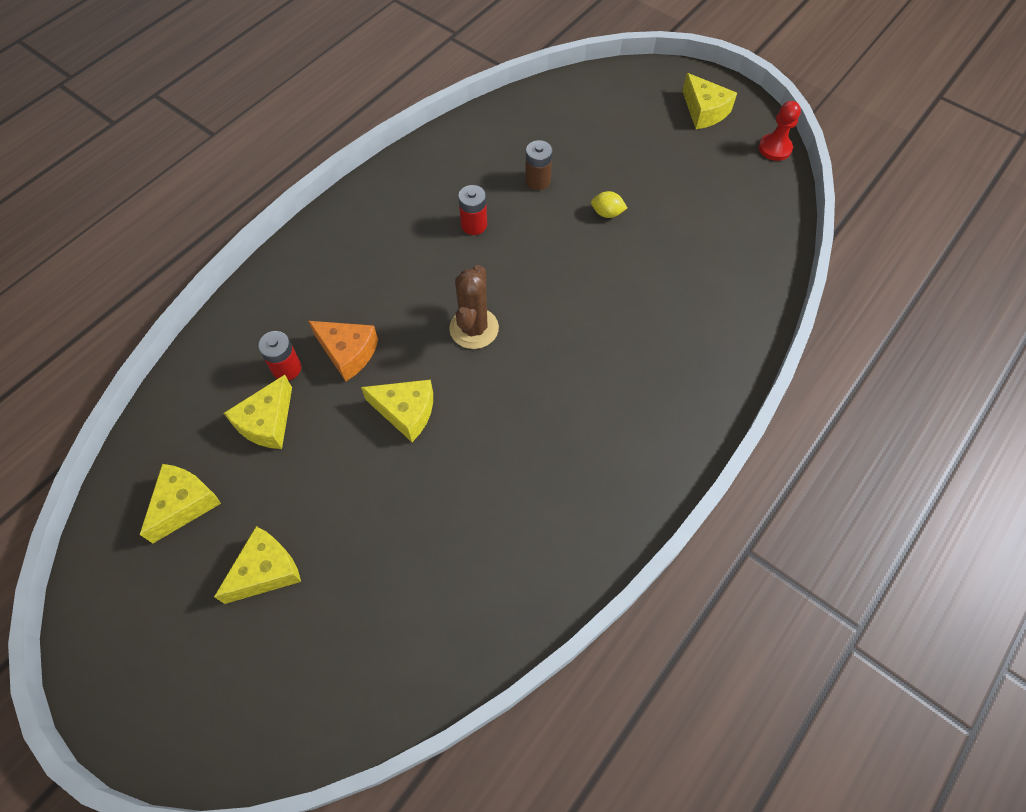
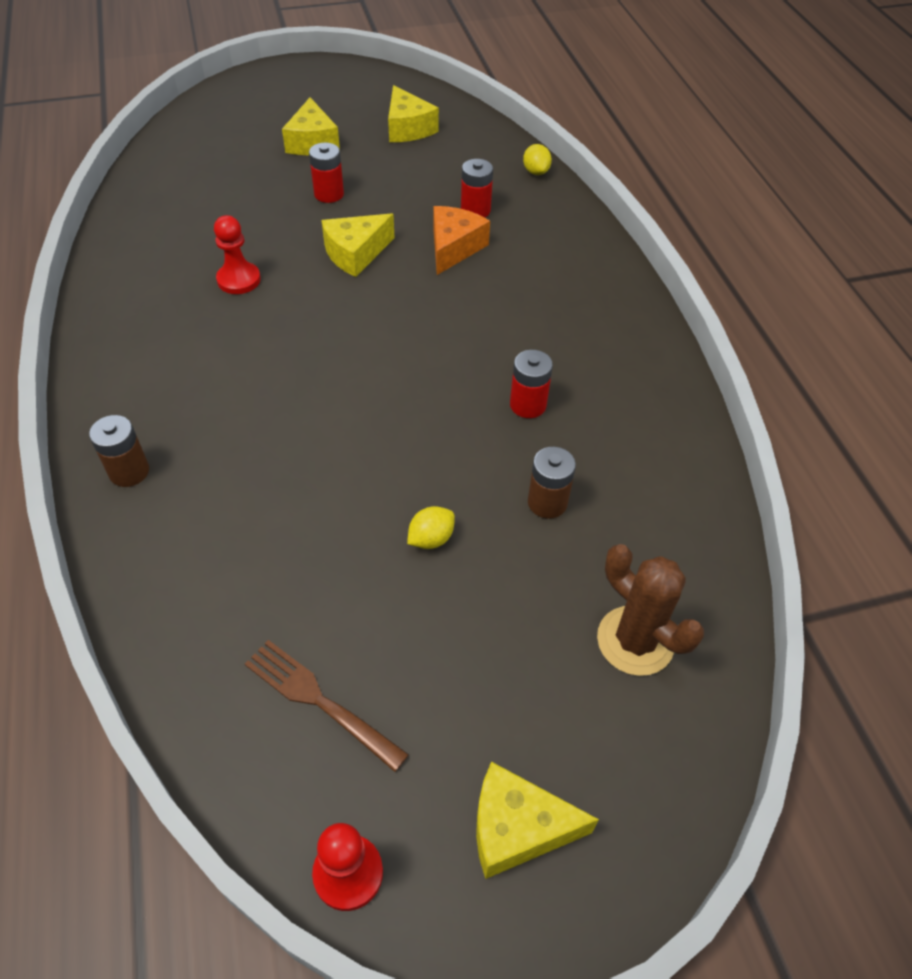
camera: 125 degrees right, 10 degrees down
yellow cheese [224,375,292,449] -> none
orange cheese [308,321,378,382] -> orange cheese turned 135 degrees clockwise [434,206,490,275]
brown cactus [449,265,499,349] -> brown cactus moved to [597,544,704,676]
none -> brown battery [89,415,149,487]
none -> red pawn [214,215,261,294]
none -> brown fork [245,640,409,772]
none -> red battery [309,142,344,203]
none -> yellow lemon [523,144,552,175]

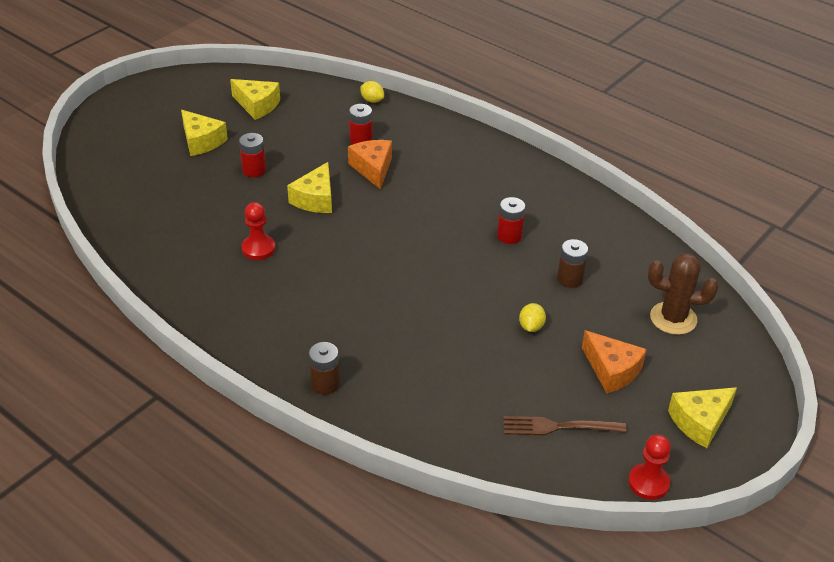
camera: 35 degrees left, 10 degrees down
none -> orange cheese [582,330,647,393]

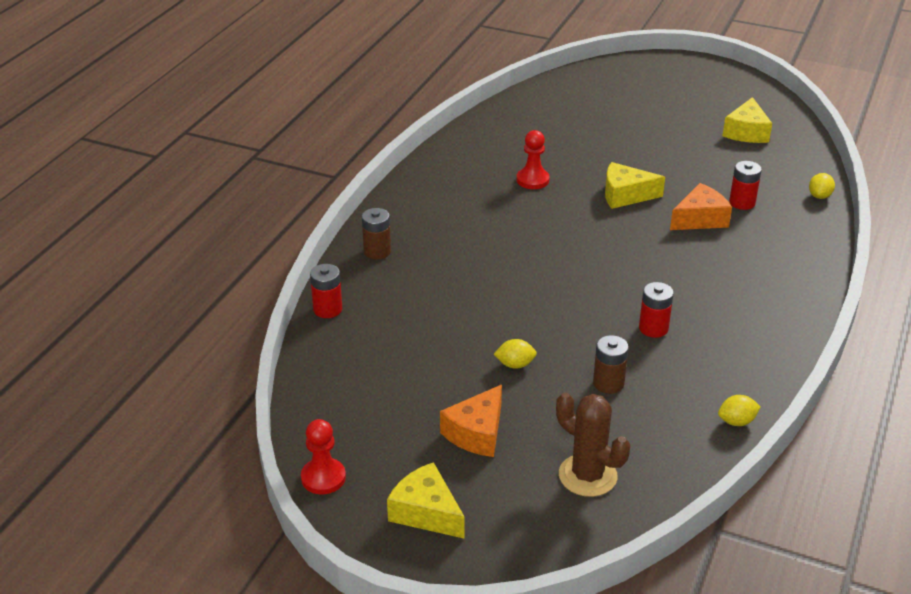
camera: 75 degrees right, 5 degrees down
yellow cheese [181,110,228,156] -> none
red battery [239,133,266,177] -> red battery moved to [310,264,342,318]
brown fork [503,416,627,435] -> none
brown cactus [648,253,718,335] -> brown cactus turned 45 degrees counterclockwise [556,393,630,497]
none -> yellow lemon [718,395,761,426]

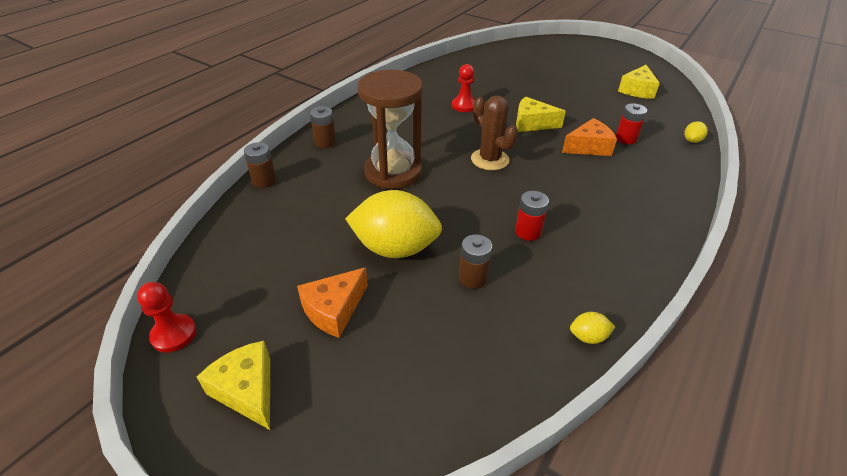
camera: 10 degrees right, 5 degrees up
red battery [310,264,342,318] -> brown battery [244,142,276,188]
yellow lemon [494,339,537,369] -> yellow lemon [345,190,442,258], size x2.46
brown cactus [556,393,630,497] -> brown cactus moved to [471,95,518,170]
none -> brown hourglass [358,70,423,189]

